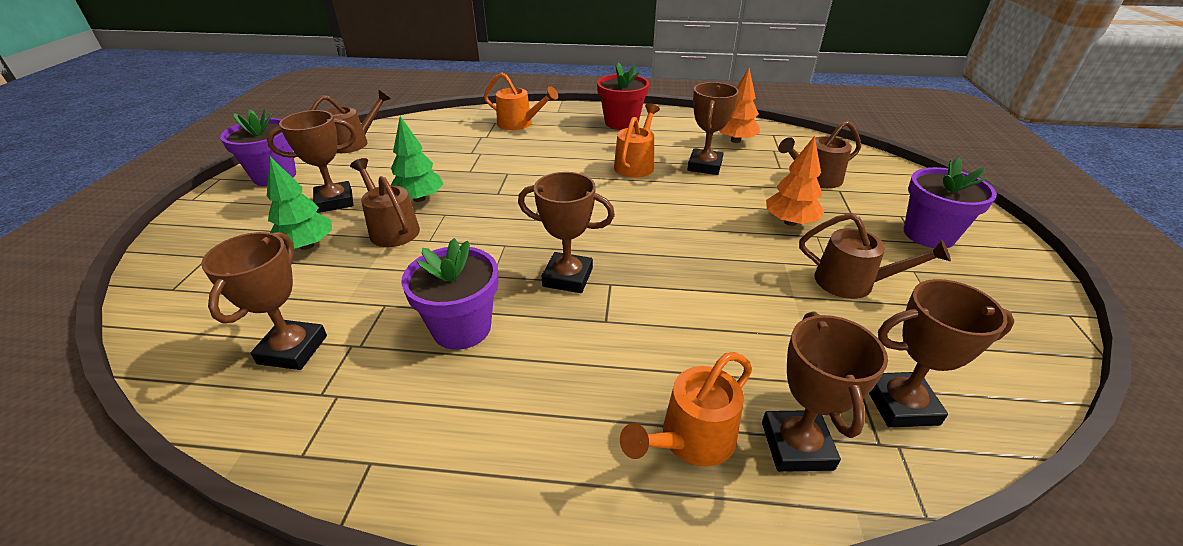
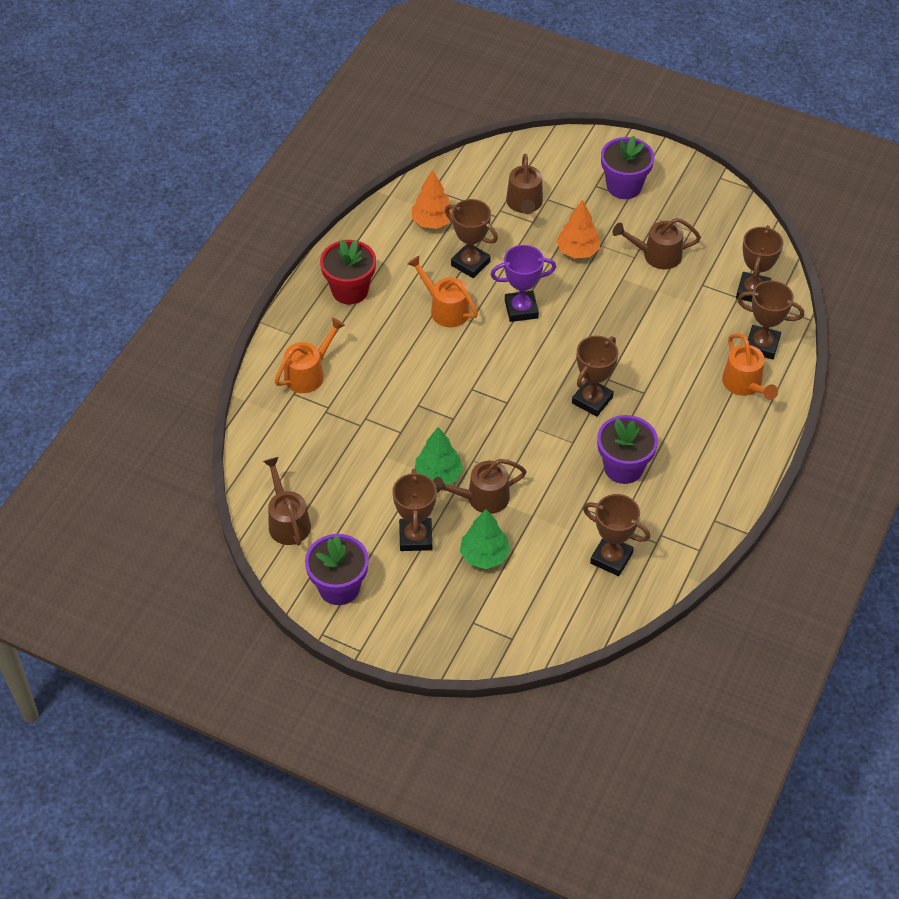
camera: 70 degrees left, 15 degrees up
brown watering can [799,213,951,299] -> brown watering can turned 135 degrees counterclockwise [613,218,701,270]
none -> purple trophy [490,245,556,322]

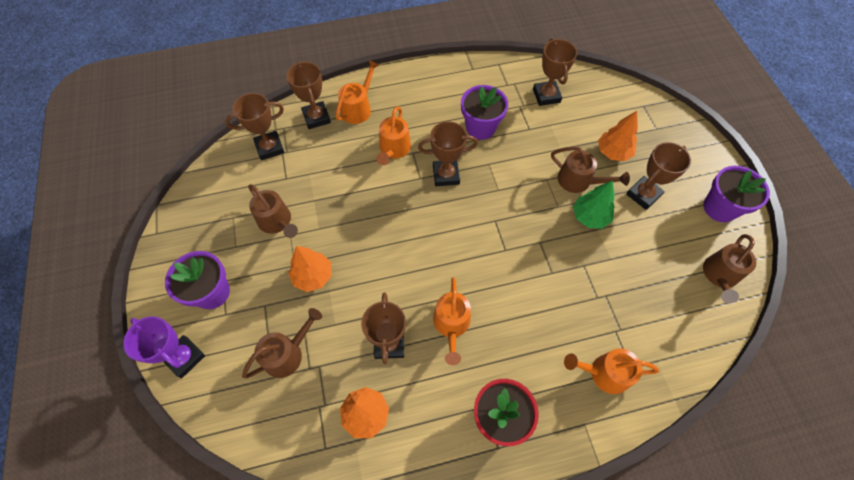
camera: 130 degrees left, 10 degrees up
green tree [460,509,510,569] -> orange tree [598,111,638,161]
purple trophy [490,245,556,322] -> purple trophy moved to [123,316,205,378]
none -> orange watering can [377,106,411,165]

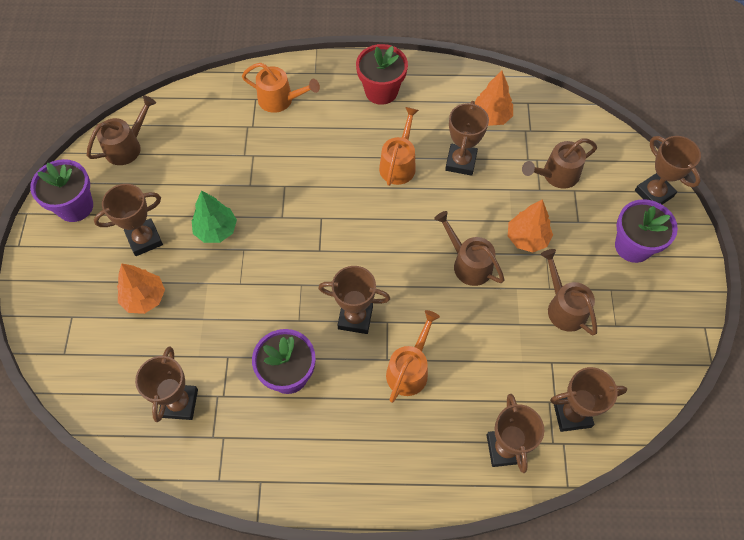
camera: 165 degrees left, 0 degrees up
purple trophy [123,316,205,378] -> brown trophy [635,136,701,204]
orange watering can [336,60,379,124] -> none
brown watering can [551,146,630,193] -> brown watering can moved to [434,211,505,286]

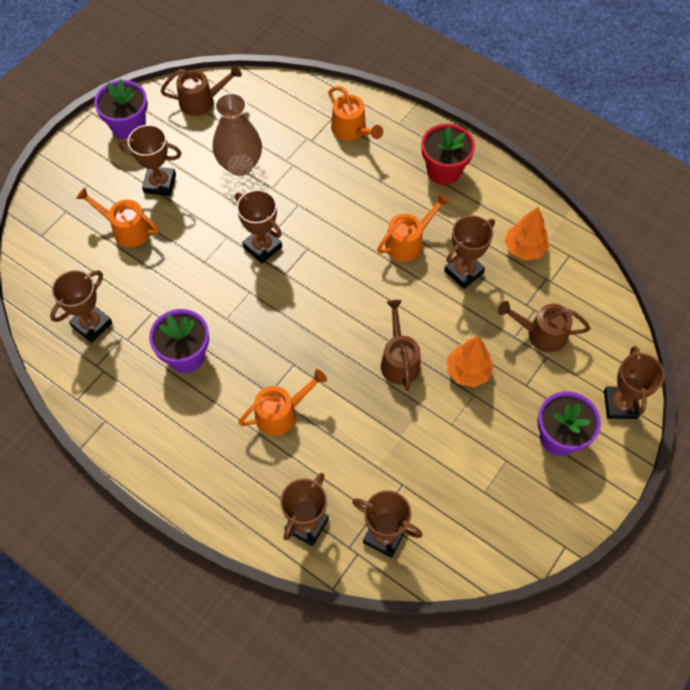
camera: 35 degrees right, 0 degrees up
orange tree [117,263,165,314] -> orange watering can [76,187,159,247]
green tree [192,191,237,243] -> none
brown trophy [318,266,390,334] -> brown trophy moved to [235,190,282,264]
brown watering can [541,249,597,335] -> none
none -> brown vase [213,93,262,176]

